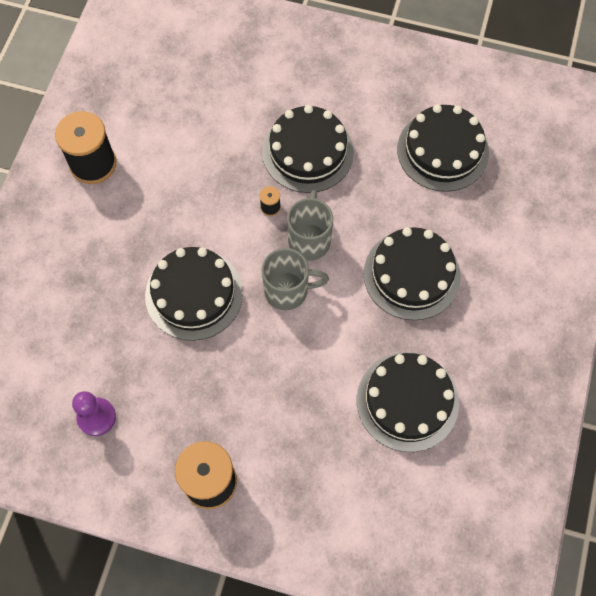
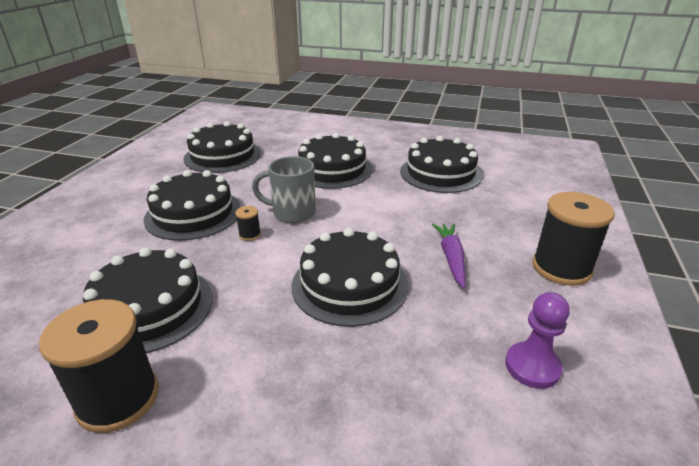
camera: 90 degrees left, 35 degrees down
grey mug [261,248,329,310] -> none
none -> black cake [83,248,213,353]
none -> purple carrot [432,224,465,288]

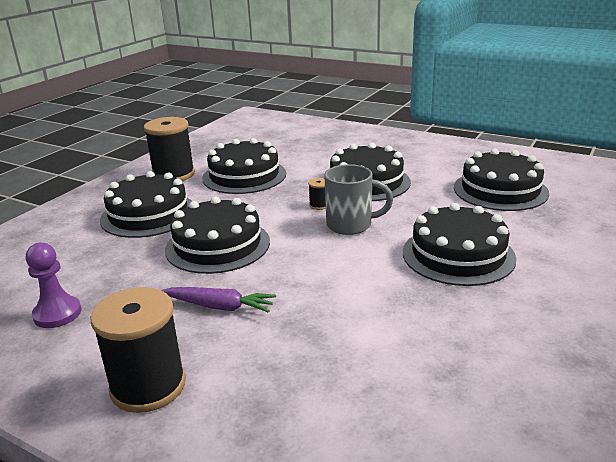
camera: 105 degrees right, 5 degrees down
grey mug [252,156,316,223] -> grey mug turned 75 degrees clockwise [324,164,393,235]
black cake [400,136,482,193] -> black cake moved to [100,171,192,238]

